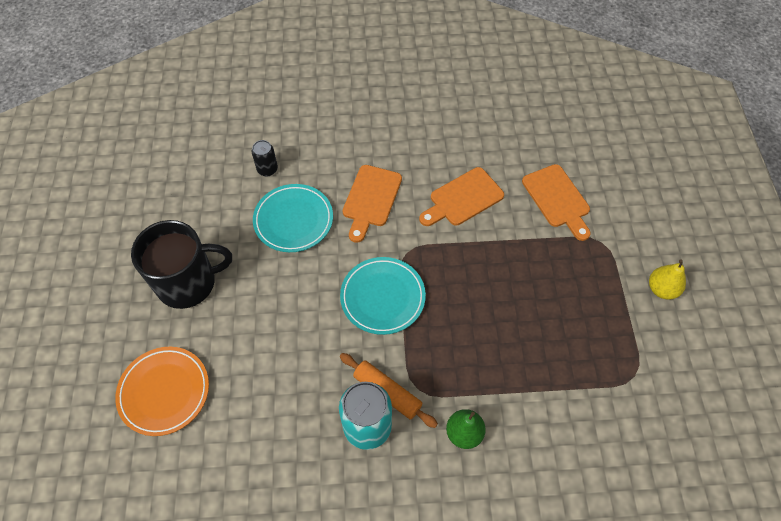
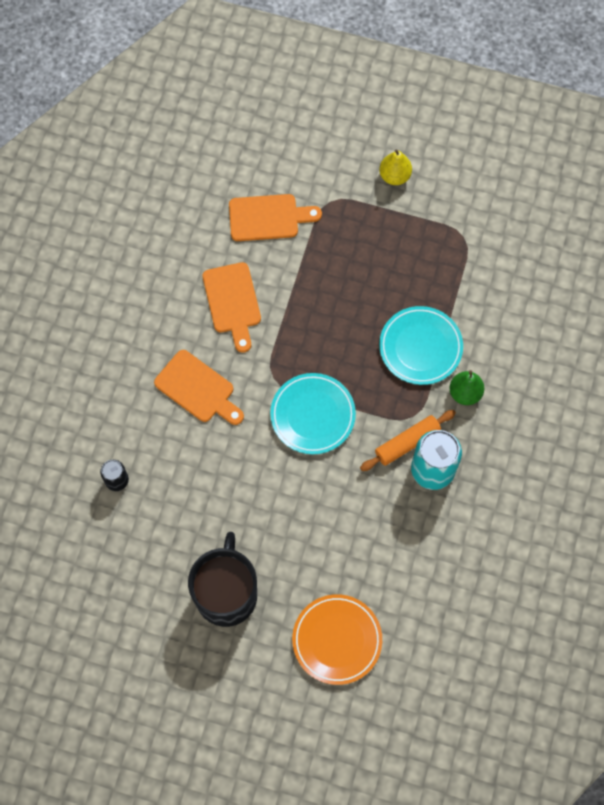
camera: 70 degrees left, 10 degrees up
turquoise plate [253,184,333,252] -> turquoise plate moved to [379,306,463,385]

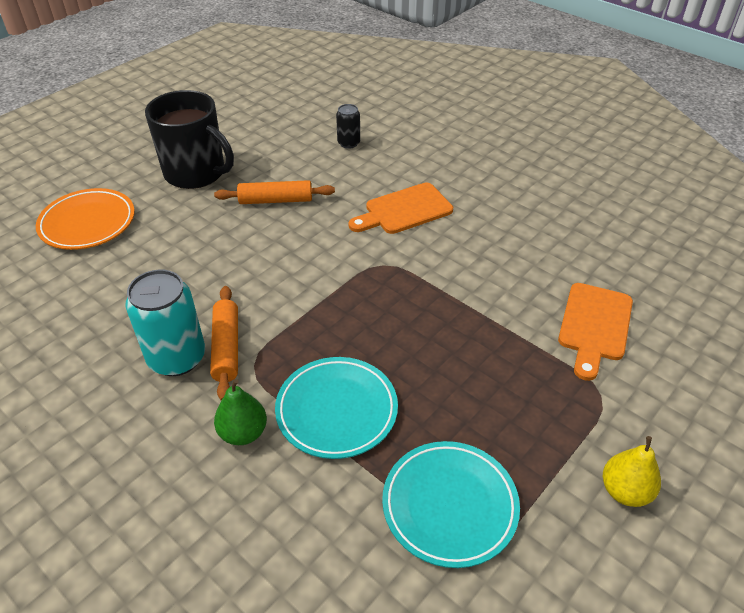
camera: 115 degrees right, 25 degrees down
orange cutting board [203,262,261,353] -> none
turquoise plate [270,373,356,454] -> turquoise plate moved to [382,441,520,568]
none -> orange rolling pin [214,180,335,204]

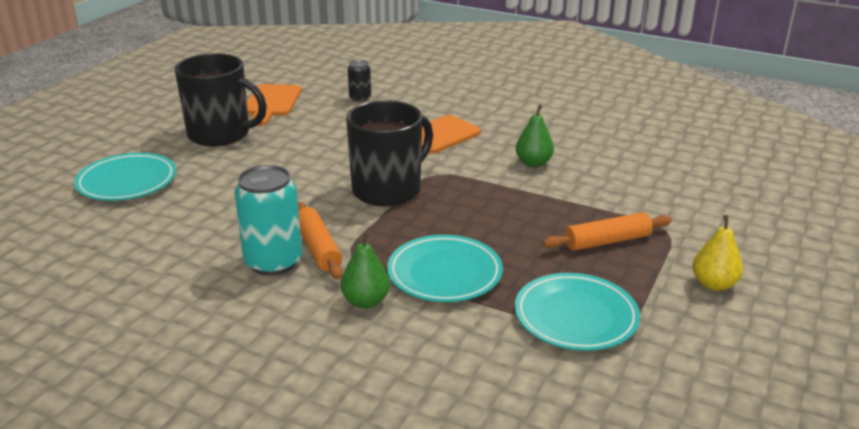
camera: 15 degrees left, 15 degrees down
orange plate [36,188,135,250] -> turquoise plate [74,153,176,201]
orange rolling pin [214,180,335,204] -> orange rolling pin moved to [543,212,672,251]
orange cutting board [558,283,633,381] -> orange cutting board moved to [247,84,302,126]
none -> black mug [346,100,433,207]
none -> green pear [516,105,554,167]

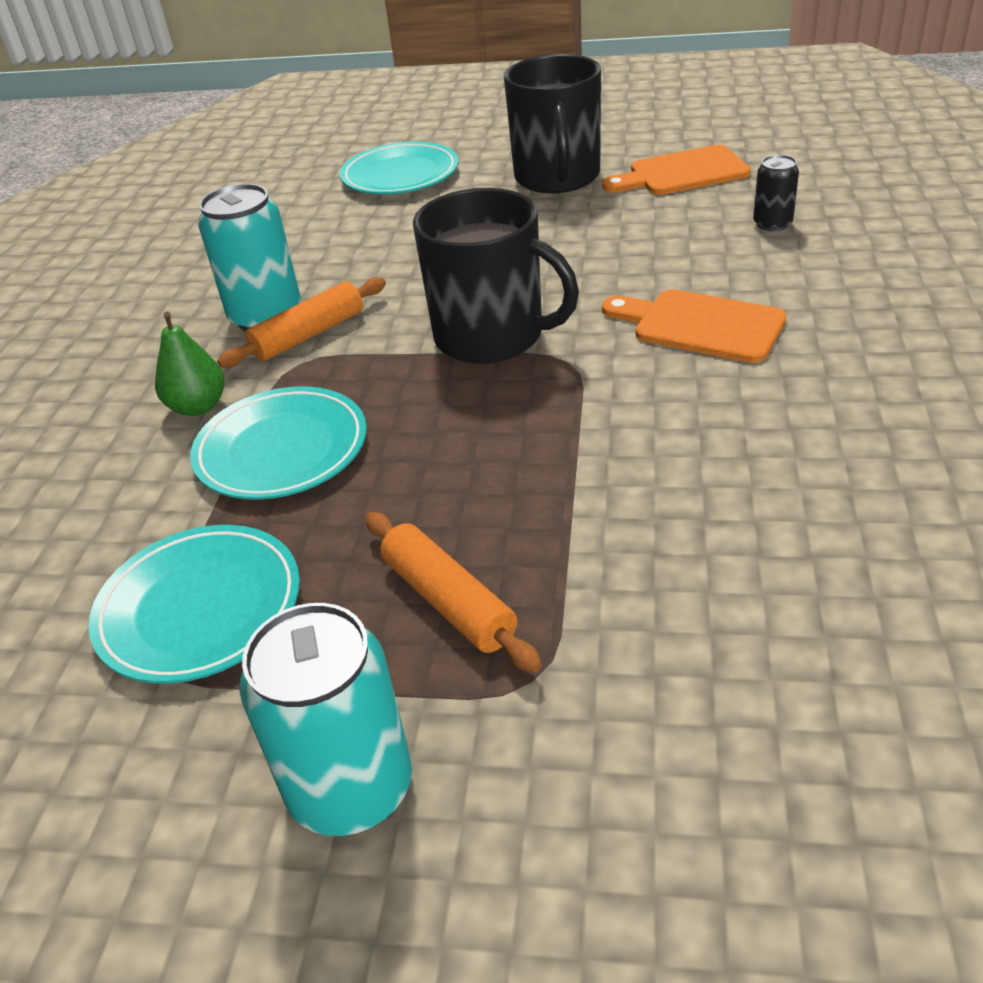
camera: 75 degrees right, 10 degrees up
green pear [516,105,554,167] -> none
yellow pear [692,215,743,291] -> turquoise can [240,603,412,836]

